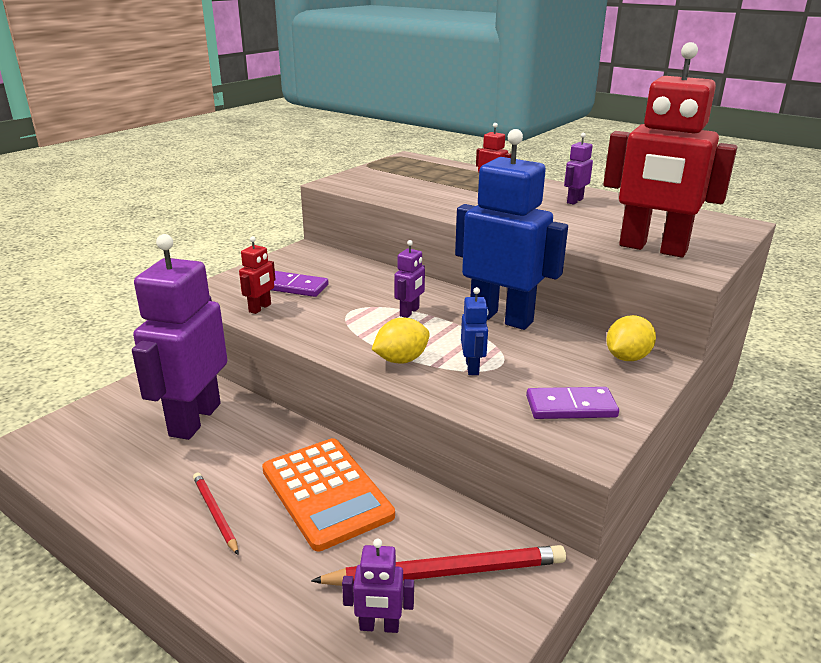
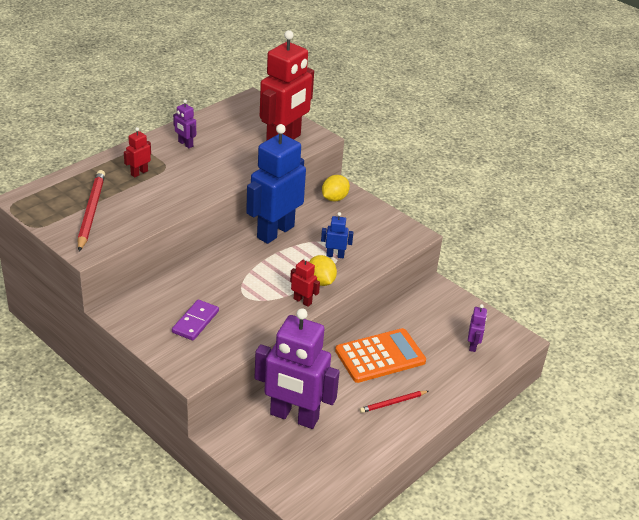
camera: 85 degrees left, 10 degrees up
red robot [239,236,276,314] -> red robot moved to [290,257,320,307]
red pencil [311,545,566,586] -> red pencil moved to [78,170,105,251]
purple robot [394,240,425,318] -> none
purple domino [526,387,619,419] -> none
yellow lemon [606,315,656,361] -> yellow lemon turned 75 degrees clockwise [322,175,350,201]

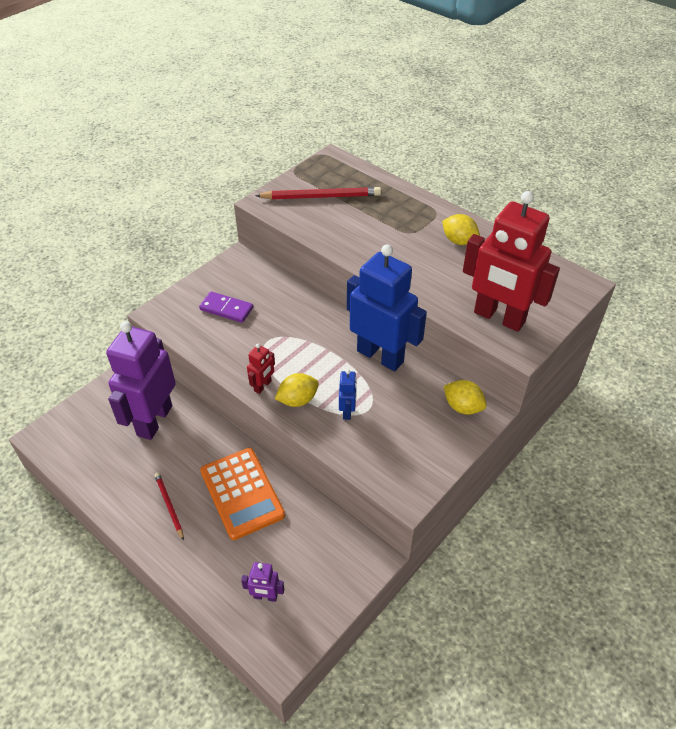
camera: 90 degrees right, 10 degrees up
red robot [124,127,151,177] -> none
purple robot [173,100,196,148] -> yellow lemon [442,214,480,245]

